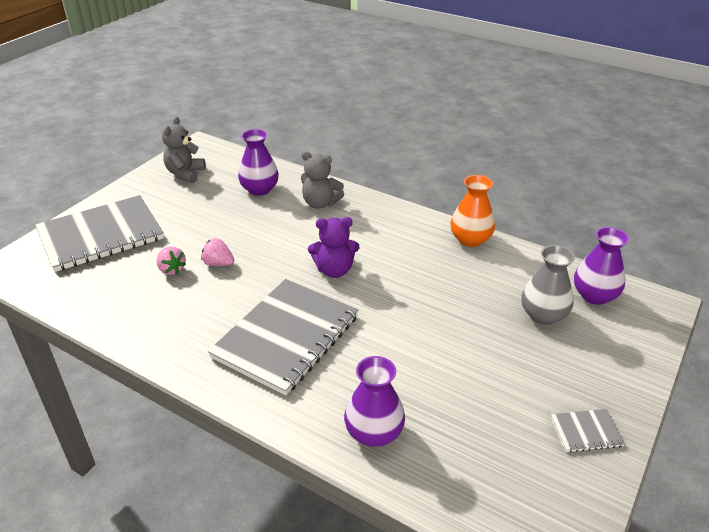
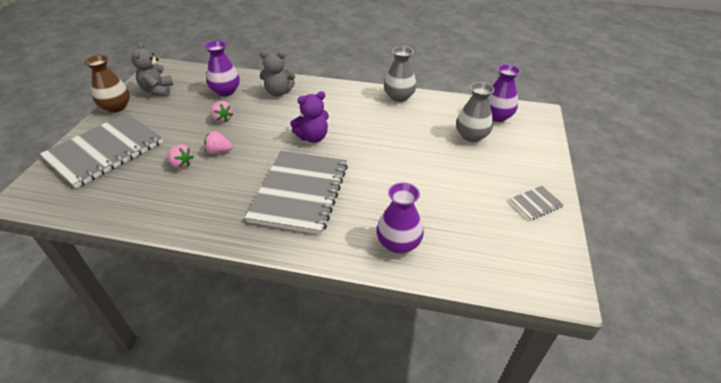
camera: 20 degrees left, 5 degrees up
orange vase [450,175,495,247] -> grey vase [384,46,416,102]
none -> brown vase [84,55,130,113]
none -> pink strawberry [211,101,233,122]

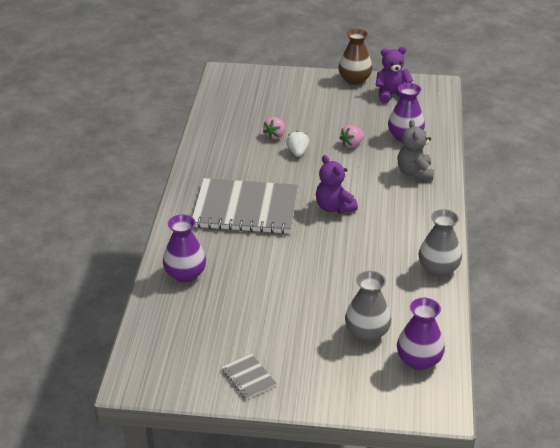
camera: 85 degrees right, 5 degrees down
grey notebook [40,113,163,188] -> none
grey teddy bear [131,42,173,96] -> purple teddy bear [376,47,413,104]
pink strawberry [204,131,233,154] -> white strawberry [286,131,309,157]

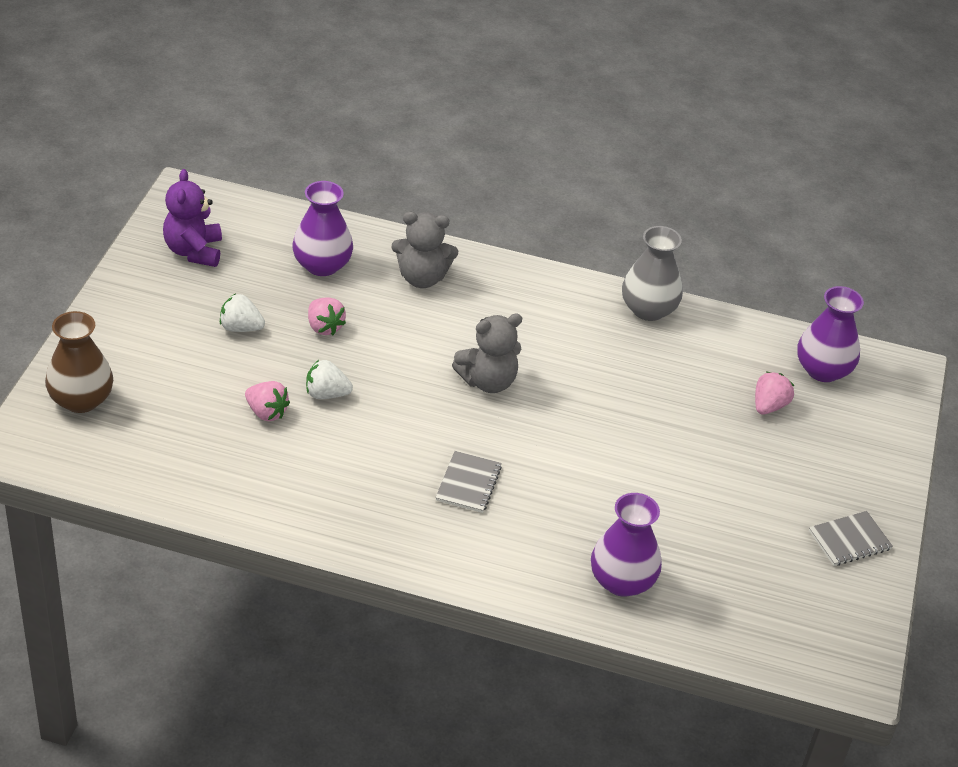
camera: 85 degrees left, 5 degrees up
grey notebook [192,178,298,234] -> grey notebook [435,451,502,513], size x0.41
purple teddy bear [316,155,358,214] -> grey teddy bear [452,314,522,393]
brown vase [338,29,372,85] -> brown vase moved to [45,311,113,413]
grey vase [345,271,391,342] -> pink strawberry [755,372,794,414]
none -> white strawberry [220,294,265,332]

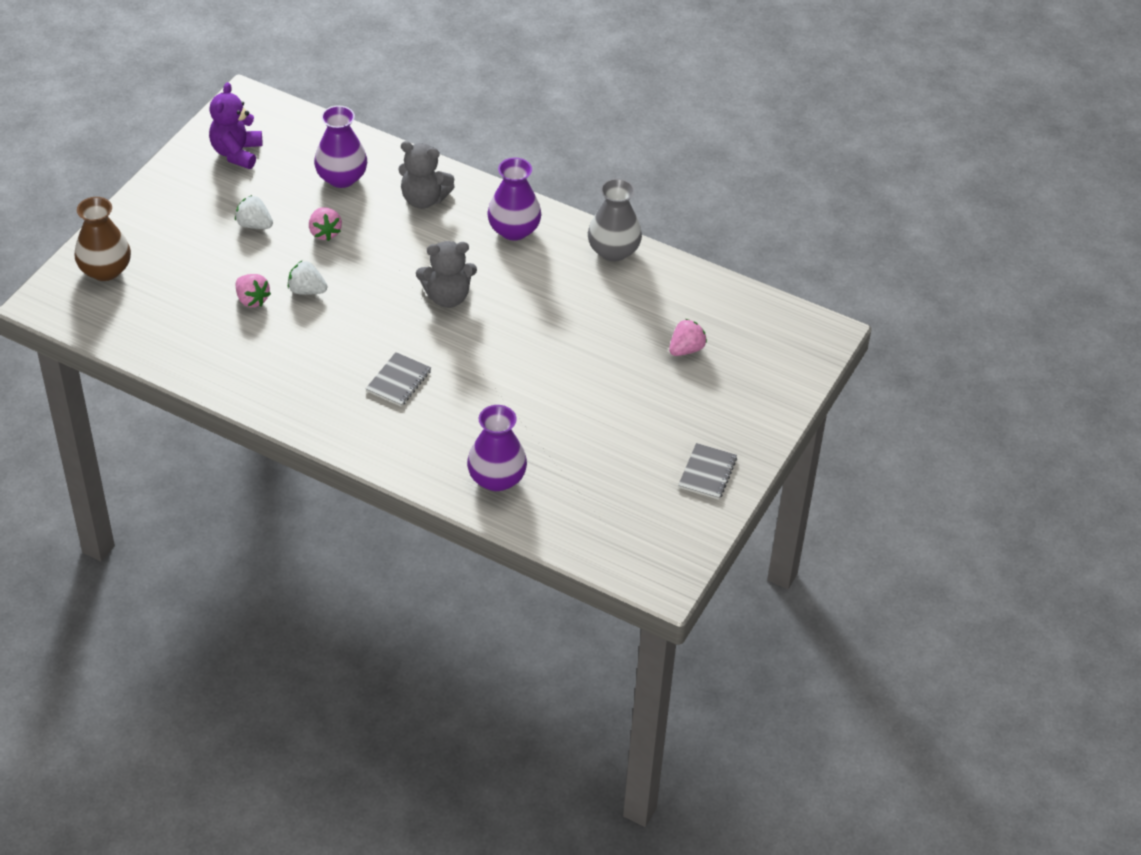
camera: 15 degrees right, 5 degrees up
purple vase [797,286,864,382] -> purple vase moved to [487,157,542,241]
grey notebook [809,511,893,566] -> grey notebook turned 60 degrees counterclockwise [678,443,737,500]

